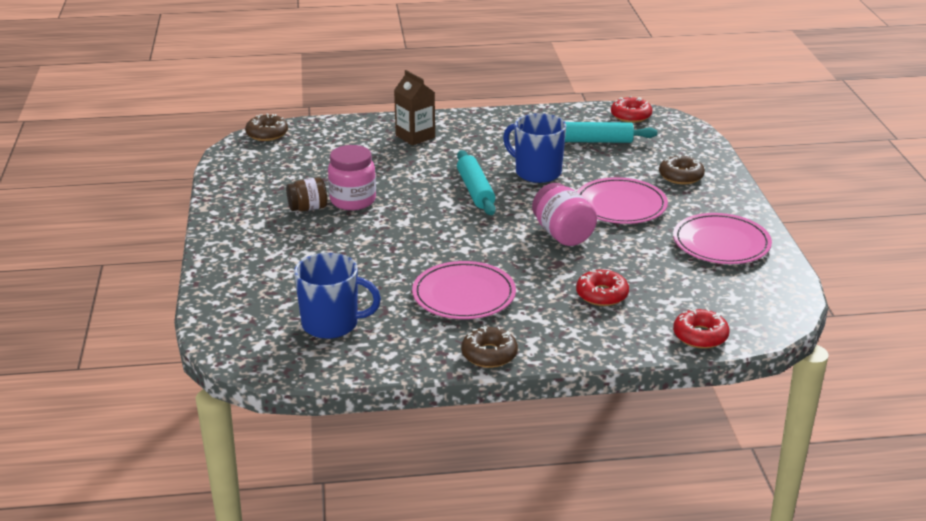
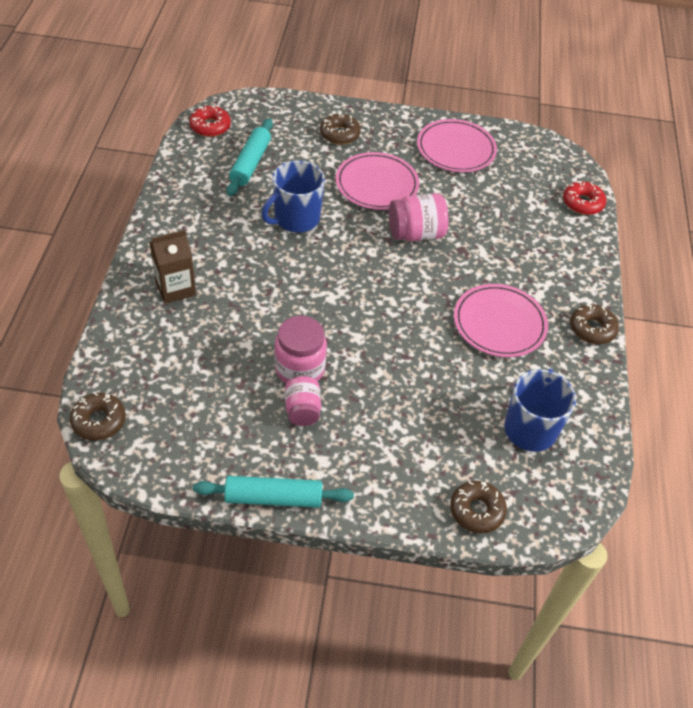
camera: 80 degrees left, 20 degrees up
brown jar [286,177,327,211] -> pink jar [285,376,321,426]
turquoise rolling pin [457,150,496,215] -> turquoise rolling pin moved to [193,476,354,508]
red donut [576,270,629,306] -> none
none -> brown donut [450,481,507,533]

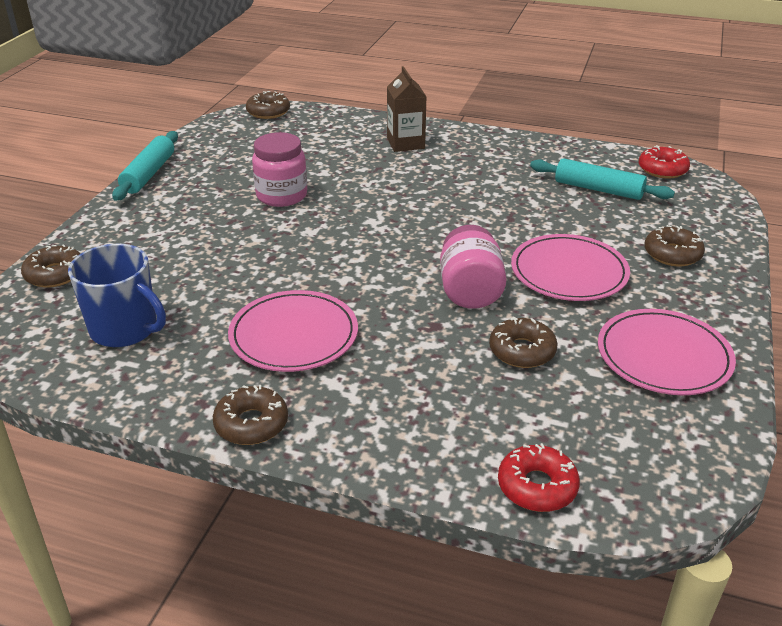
camera: 105 degrees right, 15 degrees down
blue mug [261,160,325,233] -> none
pink jar [285,376,321,426] -> none
none -> brown donut [489,317,558,368]

